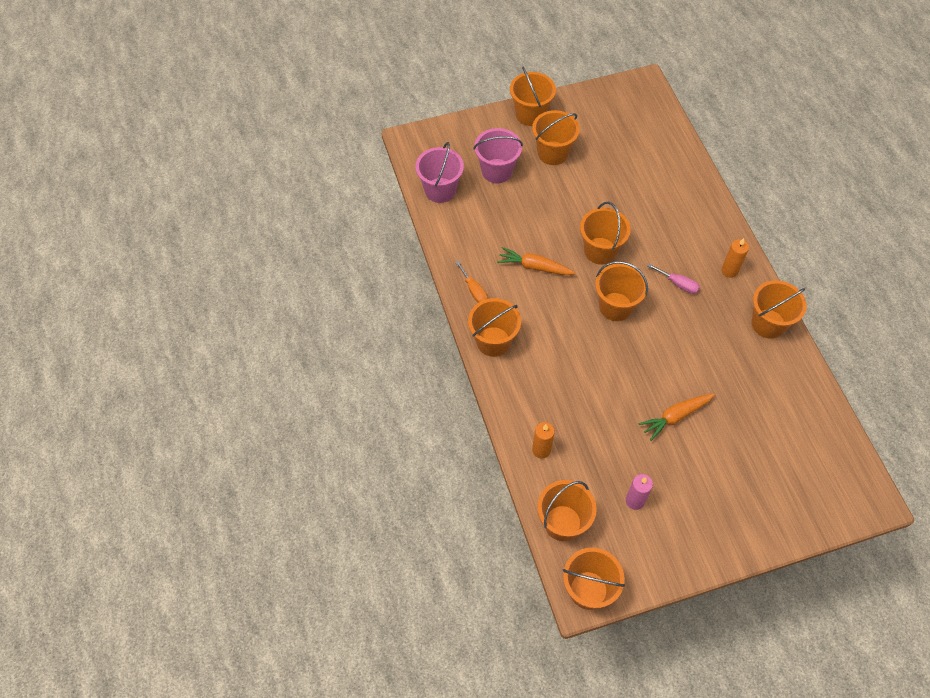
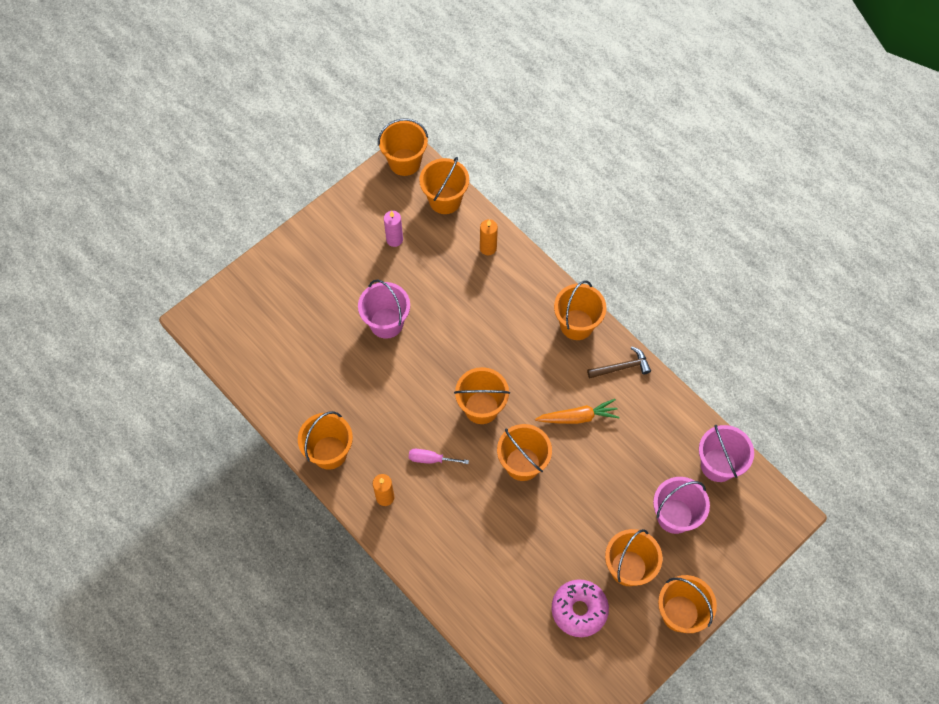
camera: 155 degrees right, 5 degrees up
orange screwdriver [455,261,488,303] -> brown hammer [587,347,651,379]
orange carrot [638,393,715,441] -> pink bucket [358,280,410,339]
none -> pink donut [551,579,609,637]

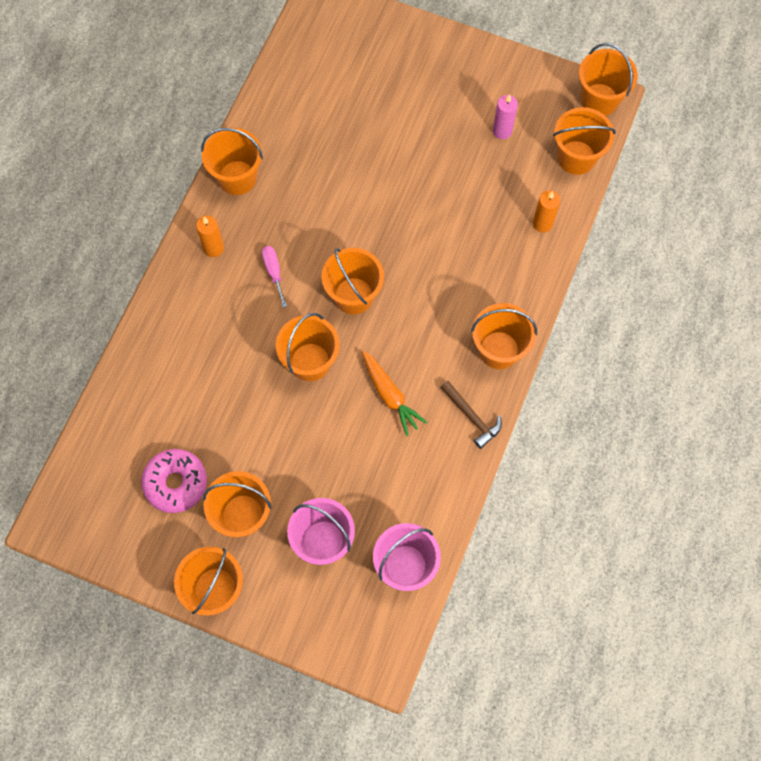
camera: 65 degrees right, 5 degrees up
pink bucket [358,280,410,339] -> none

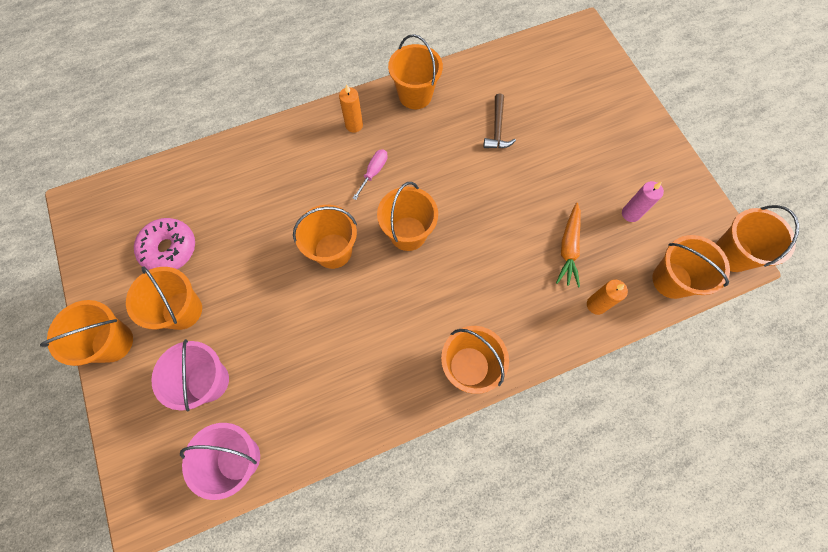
camera: 45 degrees right, 0 degrees up
orange carrot [362,351,427,436] -> orange carrot moved to [556,203,581,288]
brown hammer [440,381,502,449] -> brown hammer moved to [483,94,516,148]

